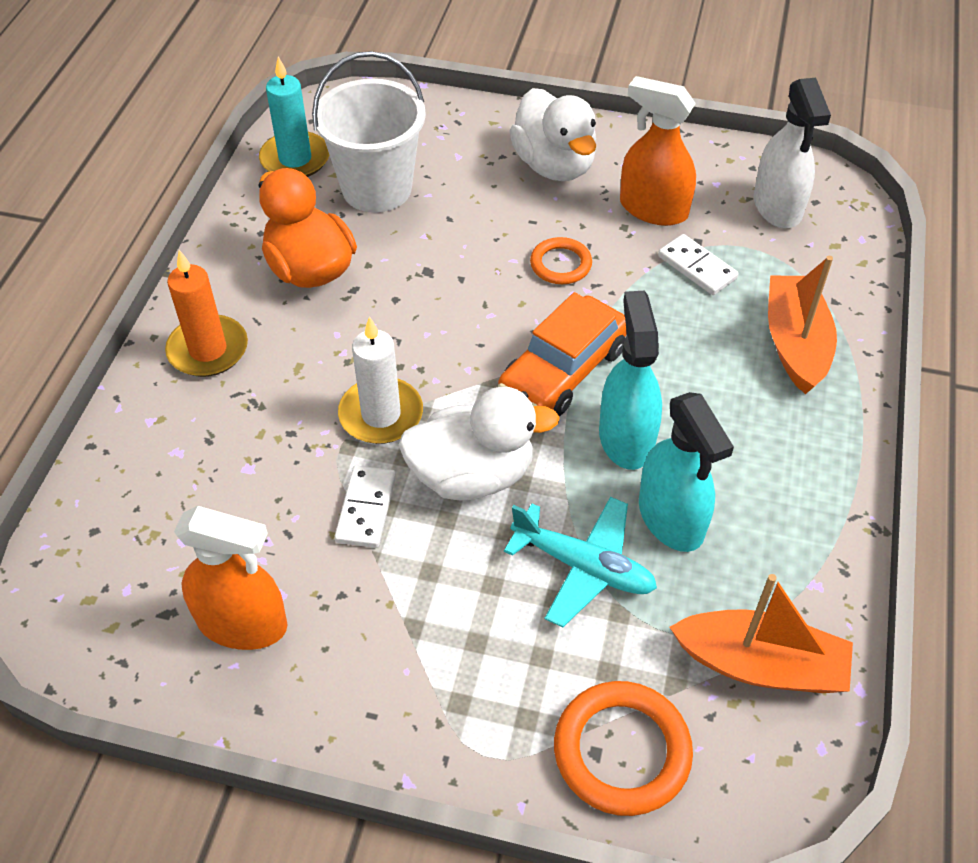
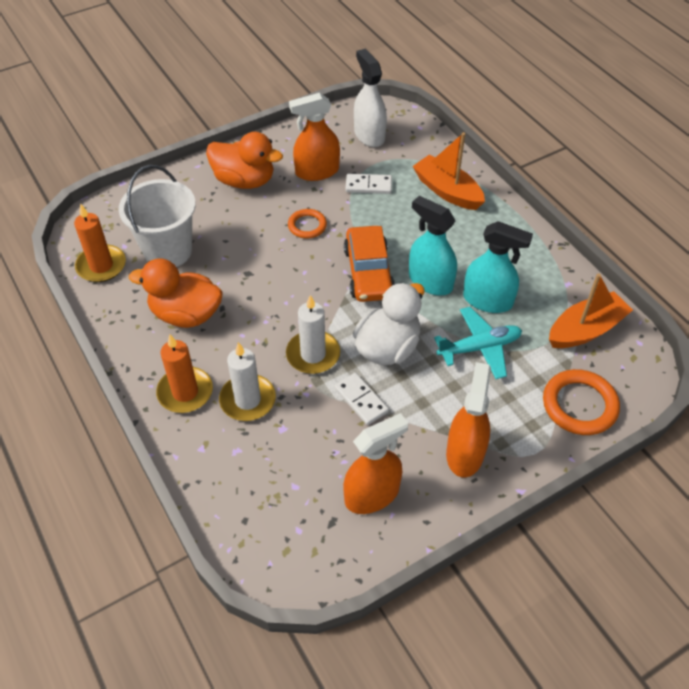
camera: 45 degrees left, 0 degrees up
turquoise candle [259,56,329,177] -> orange candle [74,204,126,282]
white duck [509,88,596,181] -> orange duck [206,132,283,189]
white spray bottle [754,78,831,228] -> white spray bottle turned 150 degrees counterclockwise [354,49,387,147]
none -> white candle [219,342,276,421]
none -> orange spray bottle [446,362,491,478]

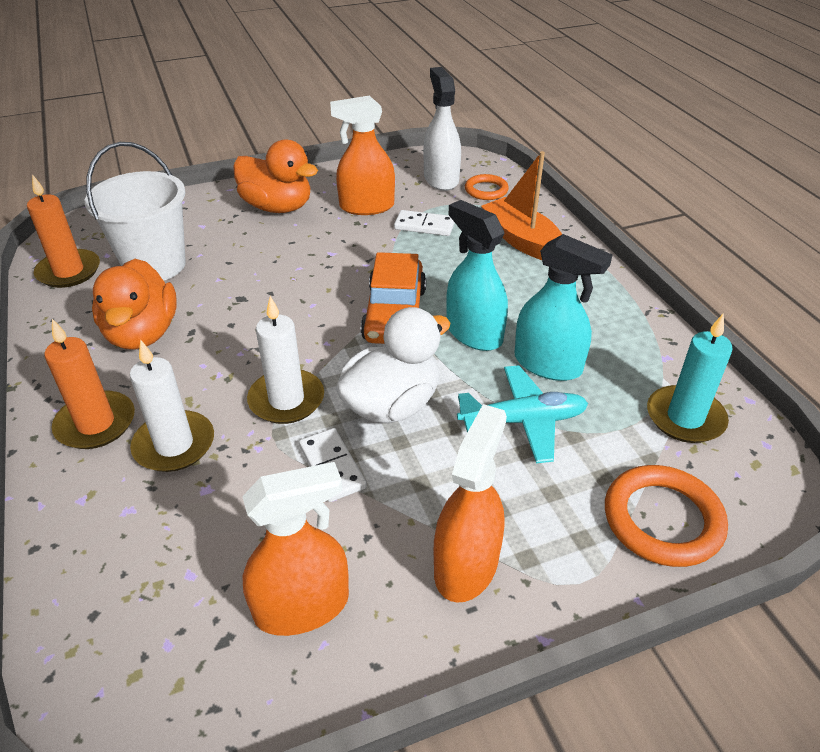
camera: 10 degrees right, 10 degrees down
orange duck [129,259,223,328] -> orange duck turned 120 degrees counterclockwise [92,259,177,350]
orange ring [288,209,327,239] -> orange ring moved to [465,174,509,200]
orange boat [549,273,633,348] -> turquoise candle [647,313,733,443]

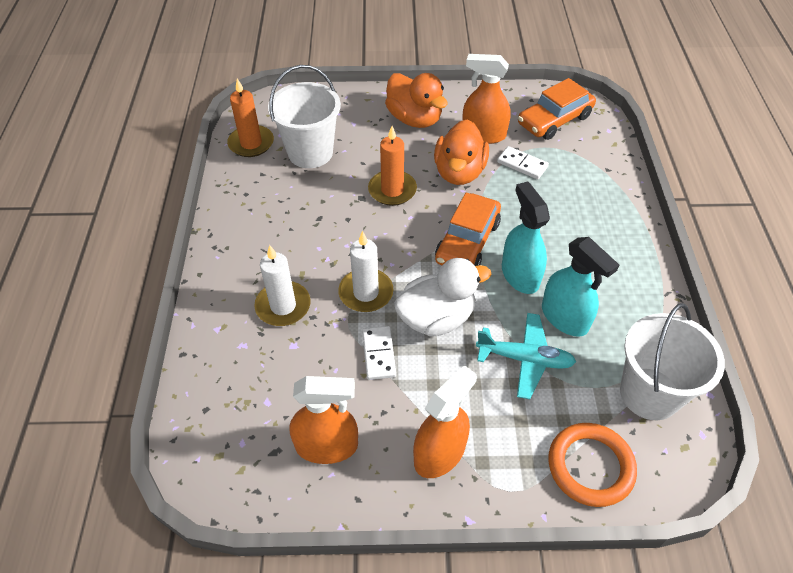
camera: 20 degrees right, 10 degrees up
orange candle [44,319,135,449] -> orange candle moved to [368,126,417,206]
orange duck [92,259,177,350] -> orange duck moved to [434,119,489,185]
white spray bottle [423,67,461,191] -> orange car [518,78,596,140]
orange ring [465,174,509,200] -> none
orange boat [481,151,562,260] -> none
turquoise candle [647,313,733,443] -> white bucket [620,303,725,420]

